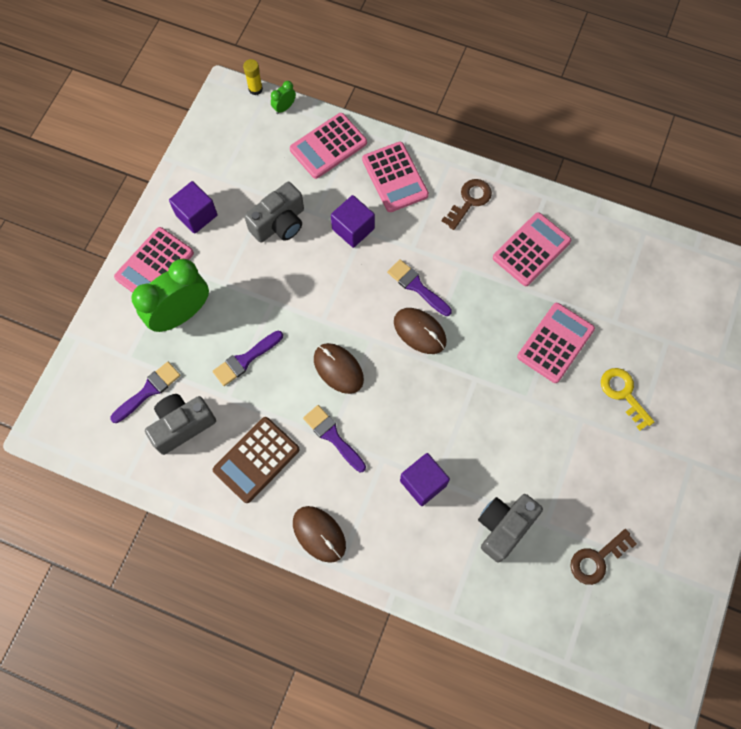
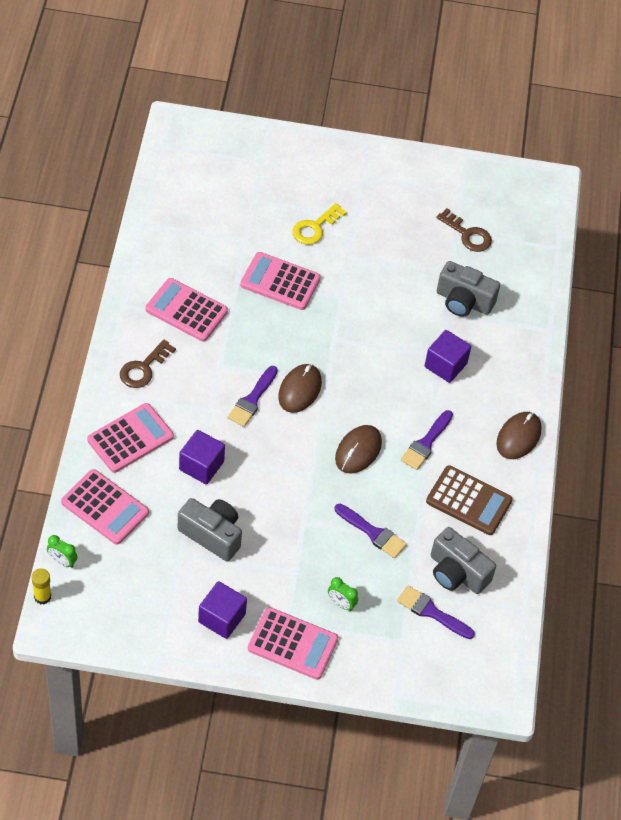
camera: 110 degrees left, 15 degrees down
green clock [131,259,209,332] -> green clock [328,577,358,611], size x0.42
brown key [442,179,492,230] -> brown key turned 75 degrees counterclockwise [120,340,176,388]

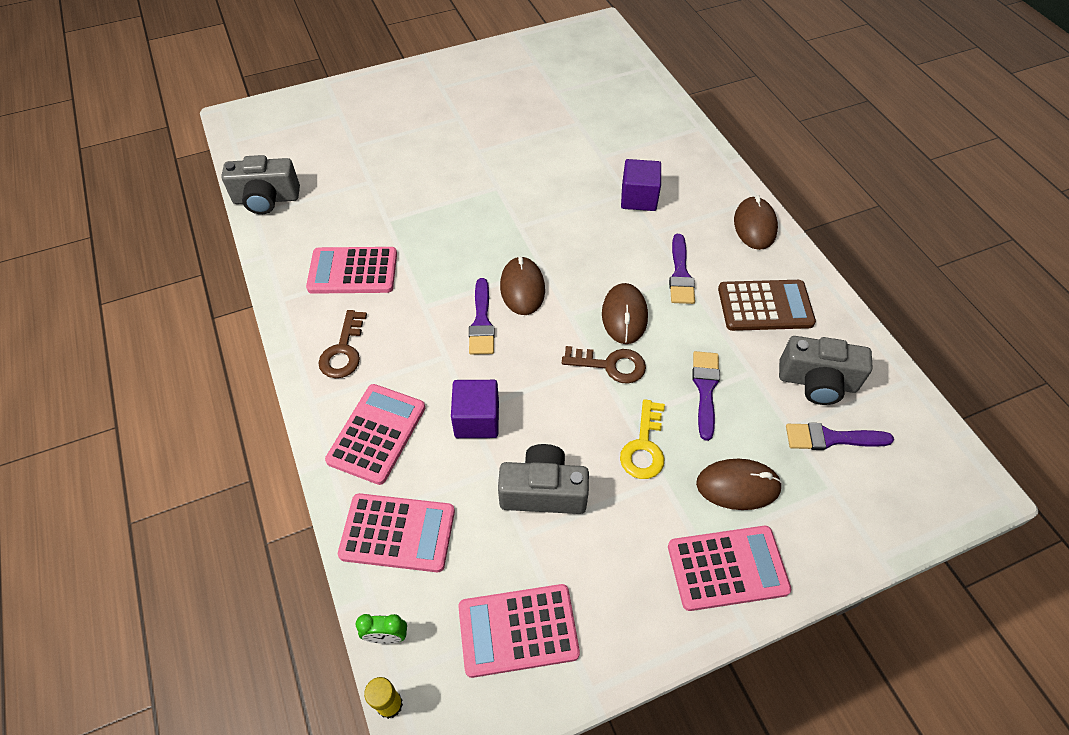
camera: 25 degrees left, 0 degrees up
purple cube [198,581,247,639] -> none
pink calculator [240,252,321,310] -> pink calculator moved to [458,584,580,678]
yellow key [292,203,347,245] -> yellow key moved to [620,399,665,479]
green clock [328,577,358,611] -> brown mouse [696,459,783,510]
purple brush [335,504,407,558] -> purple brush turned 90 degrees counterclockwise [692,351,720,441]
brown key [436,208,492,252] -> brown key moved to [562,346,646,384]
grey camera [437,261,500,317] -> grey camera moved to [221,155,300,214]

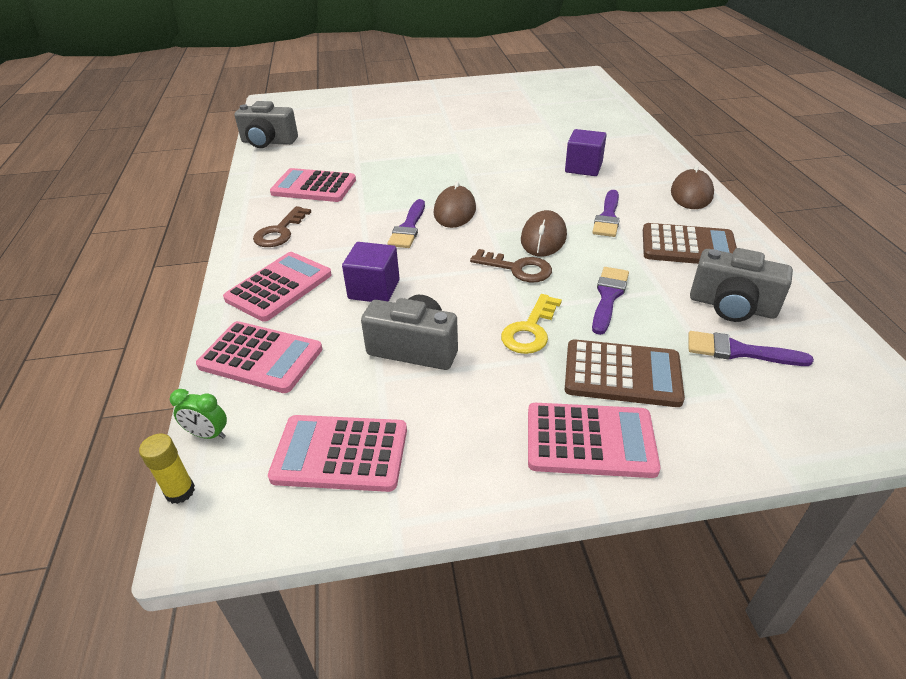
camera: 15 degrees right, 15 degrees down
brown mouse [696,459,783,510] -> brown calculator [565,339,685,407]

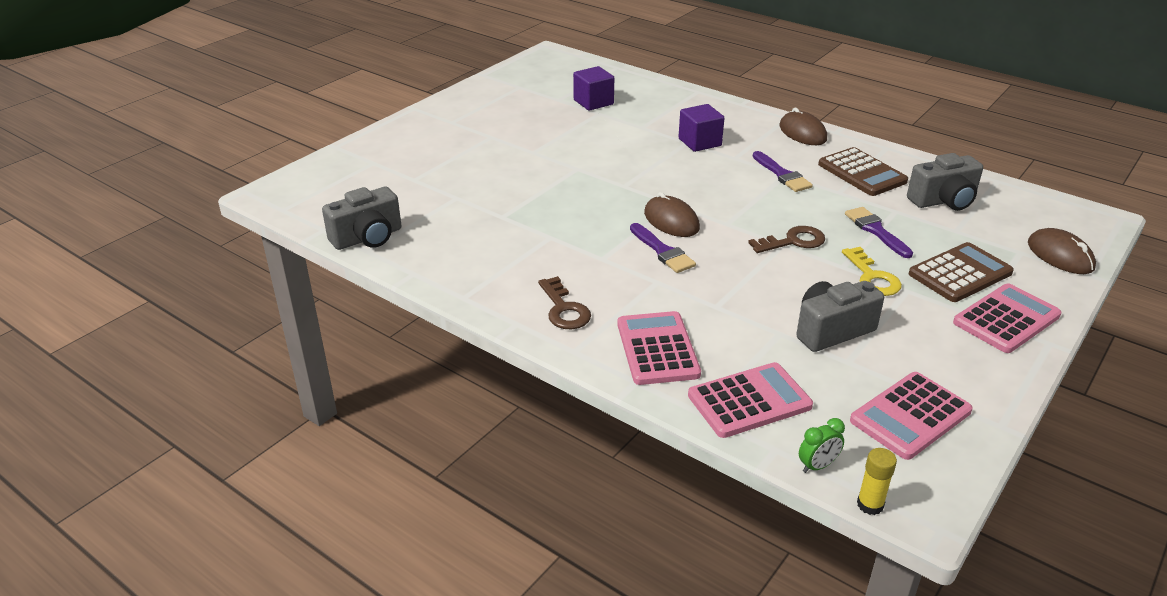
camera: 45 degrees left, 5 degrees down
pink calculator [270,168,356,202] -> none
purple cube [342,242,400,302] -> purple cube moved to [573,66,614,111]
brown mouse [521,210,567,257] -> brown mouse moved to [1028,228,1096,274]
brown calculator [643,223,737,264] -> brown calculator turned 90 degrees clockwise [818,147,908,196]
purple brush [688,331,814,366] -> none

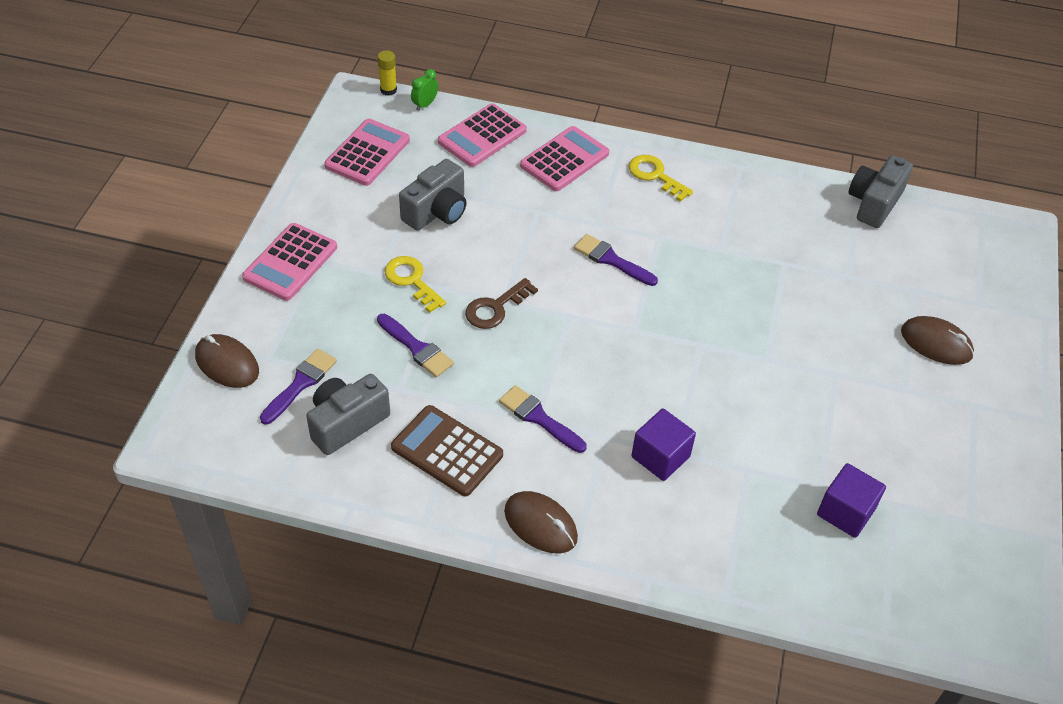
camera: 155 degrees right, 15 degrees up
brown key [538,276,591,329] -> yellow key [629,155,693,202]
pink calculator [617,311,701,385] -> pink calculator turned 105 degrees counterclockwise [520,126,609,191]
brown mouse [644,192,700,237] -> brown mouse moved to [901,316,974,365]
brown calculator [909,242,1014,302] -> none
none -> purple brush [260,349,337,425]

